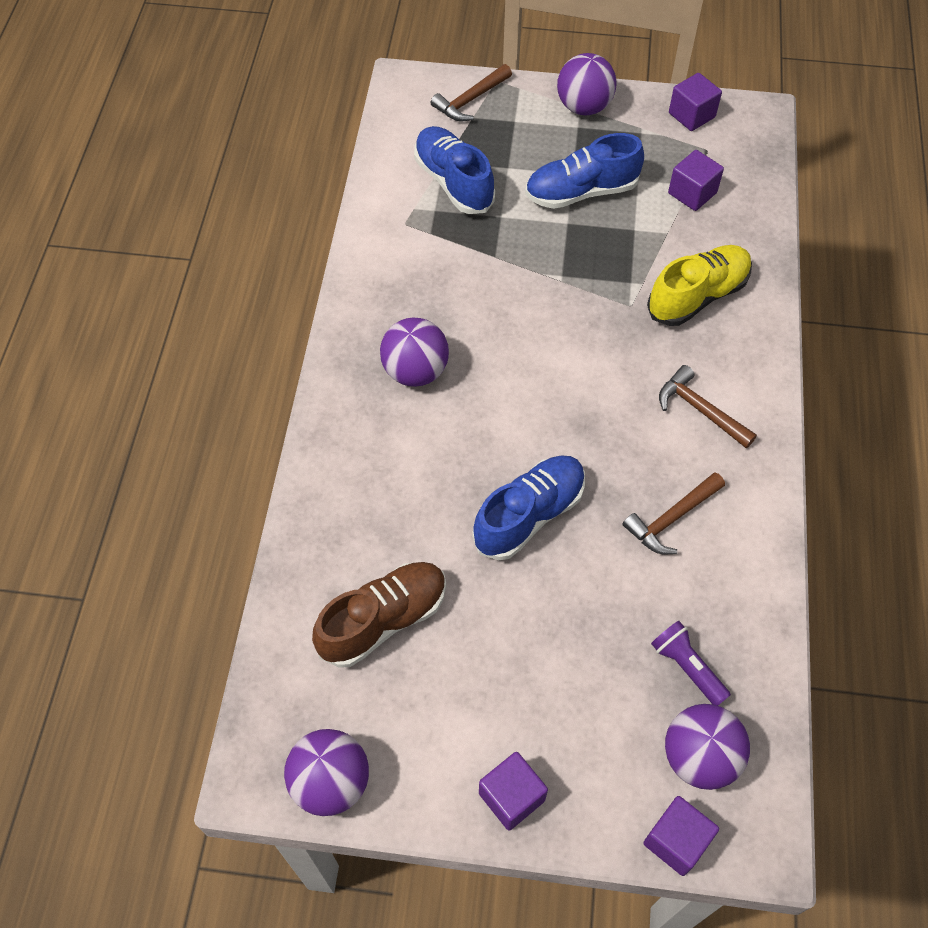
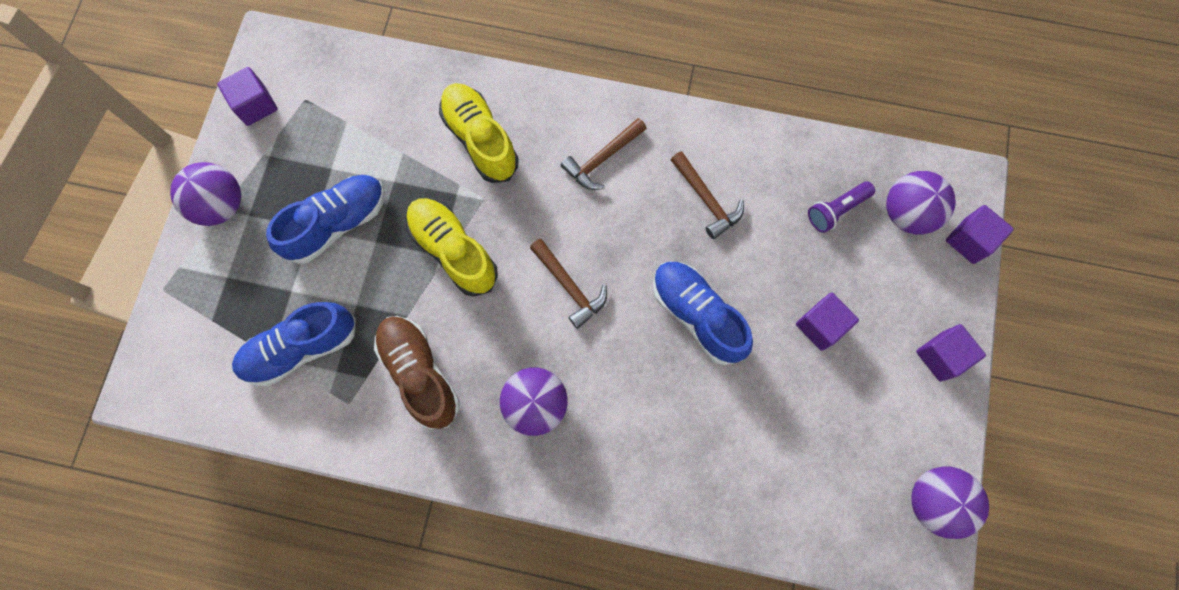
camera: 85 degrees left, 15 degrees up
brown shoe [312,562,446,668] -> brown shoe moved to [374,316,460,429]
brown hammer [431,64,512,121] -> brown hammer moved to [530,239,607,329]
blue shoe [525,133,644,209] -> blue shoe turned 120 degrees counterclockwise [266,175,385,264]
purple cube [668,150,724,211] -> purple cube moved to [796,293,859,351]
none -> yellow shoe [406,198,498,297]

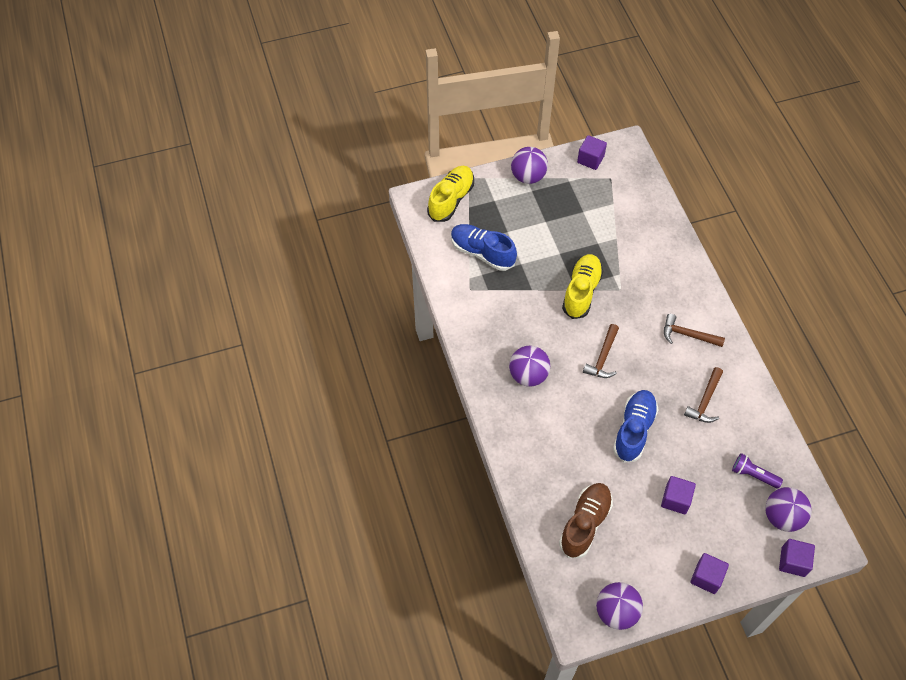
camera: 60 degrees right, 15 degrees down
blue shoe [266,175,385,264] -> none
brown shoe [374,316,460,429] -> brown shoe moved to [559,483,613,558]
yellow shoe [439,83,519,183] -> yellow shoe moved to [427,166,474,222]

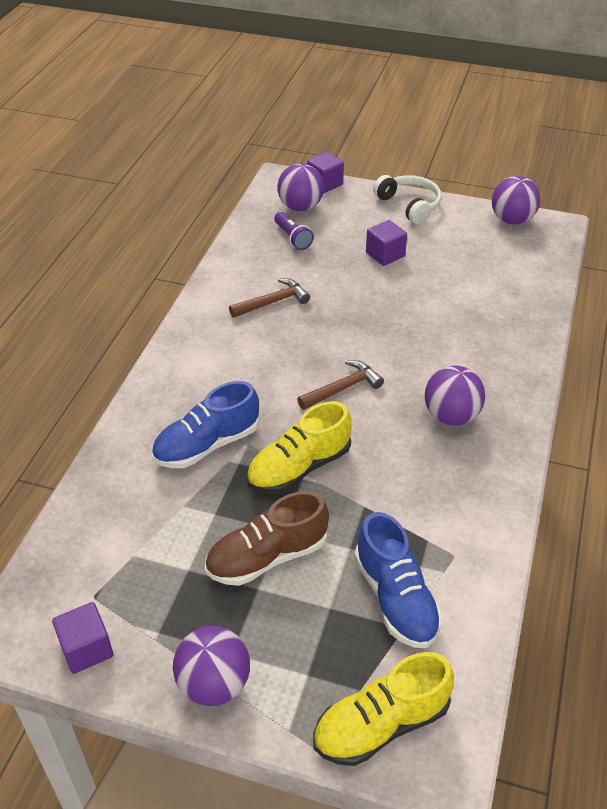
camera: 145 degrees left, 15 degrees down
brown shoe [559,483,613,558] -> brown shoe moved to [205,491,329,586]
blue shoe [613,390,659,463] -> blue shoe moved to [152,381,259,468]
brown hammer [664,314,725,347] -> none
purple cube [690,553,729,594] -> white headphones [373,175,442,224]

